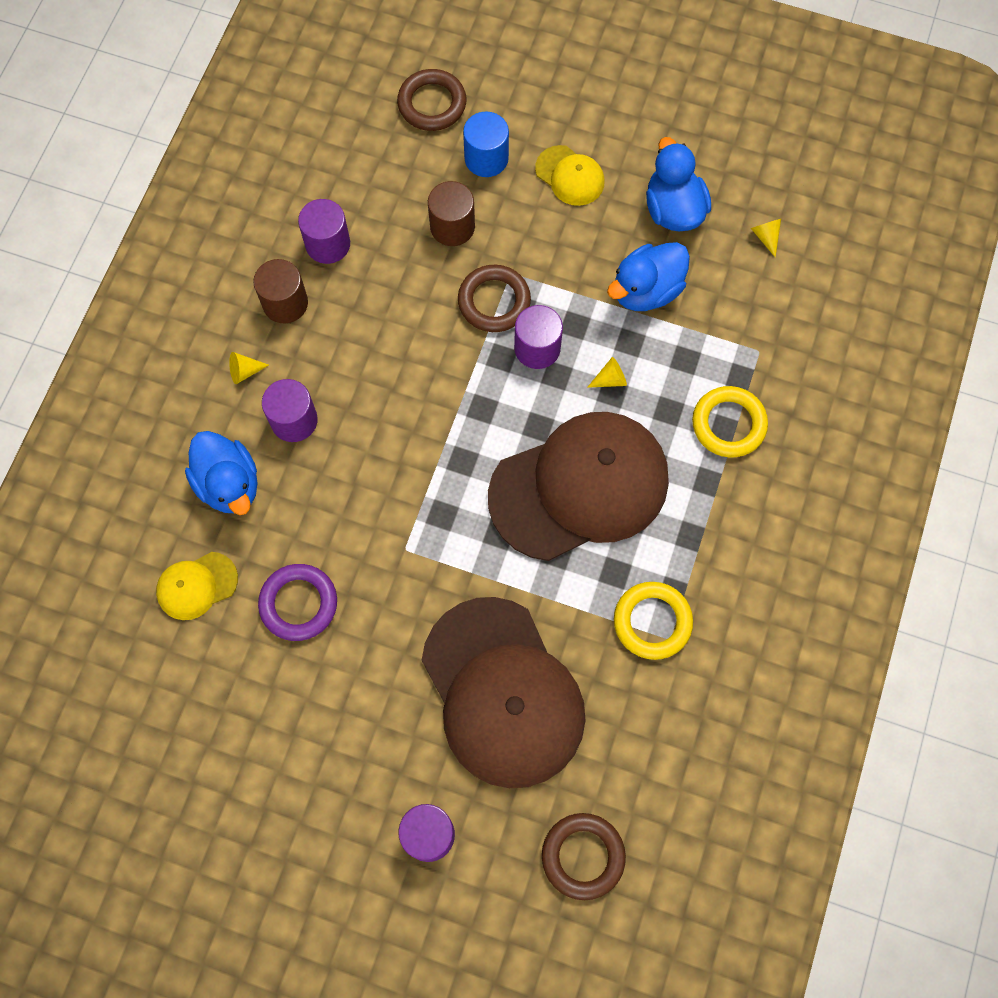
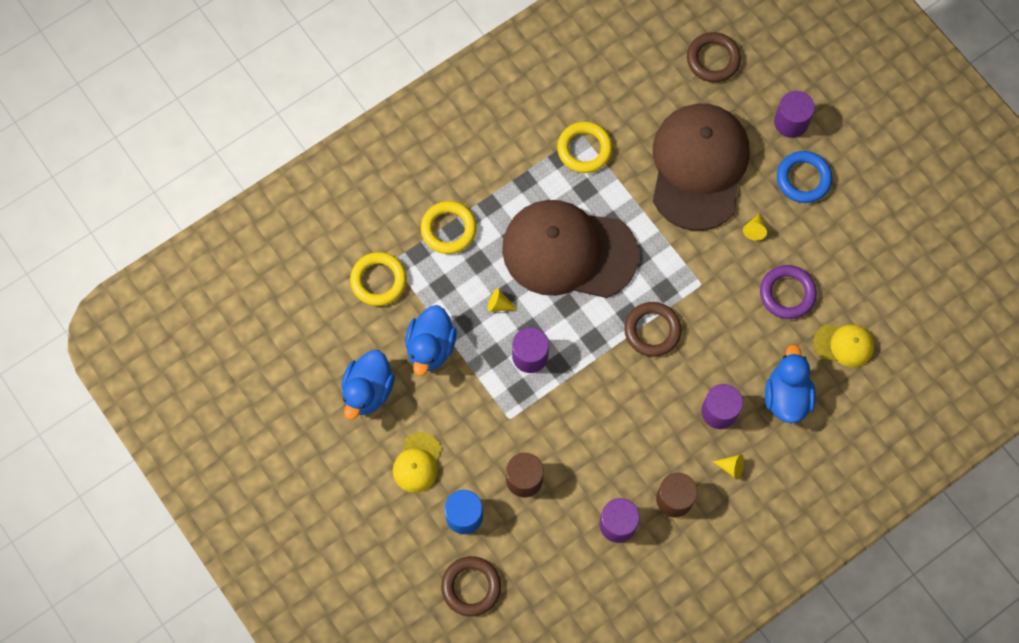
camera: 145 degrees left, 0 degrees up
brown ring [458,265,531,332] -> brown ring moved to [624,302,682,357]
yellow cap [535,145,605,206] -> yellow cap turned 150 degrees counterclockwise [393,432,441,493]
blue duck [607,242,690,311] -> blue duck turned 105 degrees clockwise [405,305,456,376]
yellow cone [751,219,781,257] -> yellow cone moved to [743,214,767,241]
none -> yellow ring [350,252,407,306]
none -> blue ring [777,151,832,203]

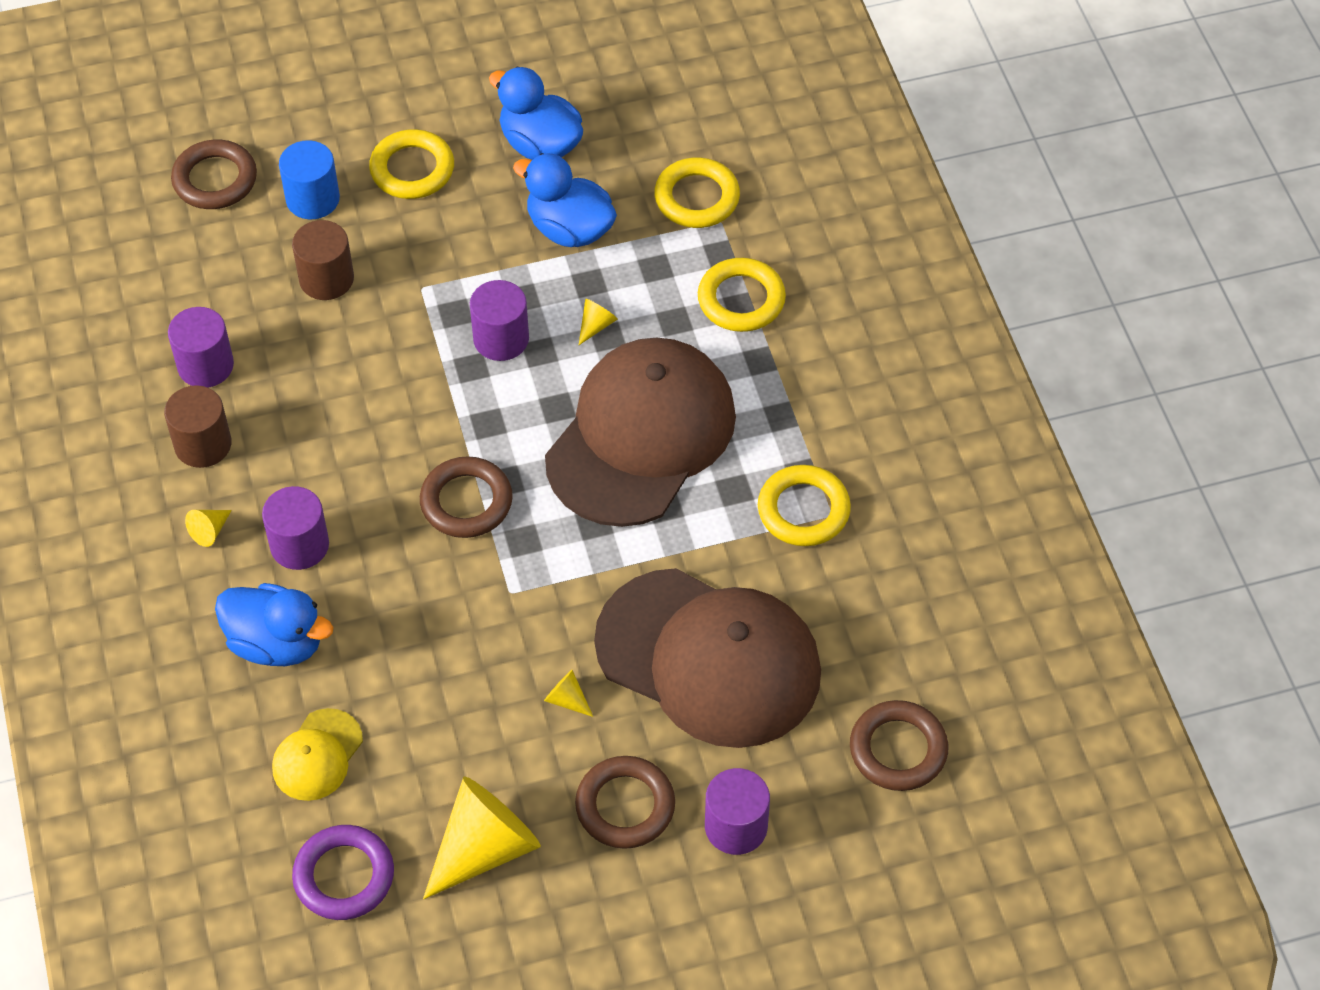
camera: 110 degrees right, 15 degrees down
yellow cap [393,432,441,493] -> yellow ring [369,129,454,199]
purple ring [760,265,817,319] -> purple ring moved to [292,825,394,920]
blue ring [777,151,832,203] -> brown ring [575,756,675,849]
none -> yellow cone [423,776,541,899]

